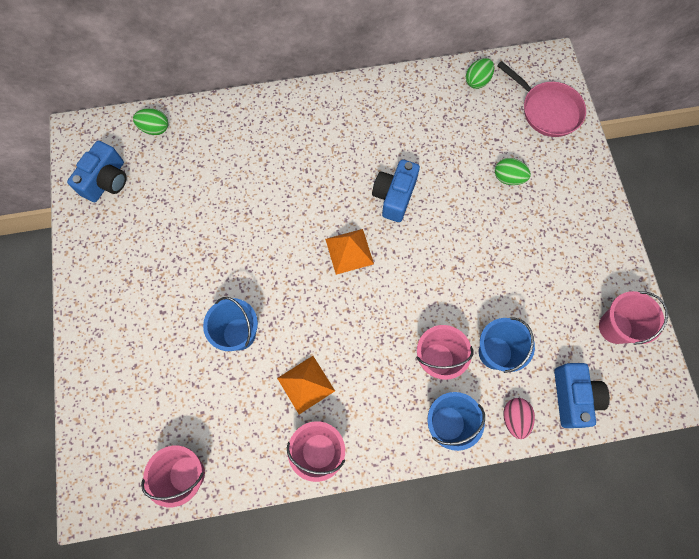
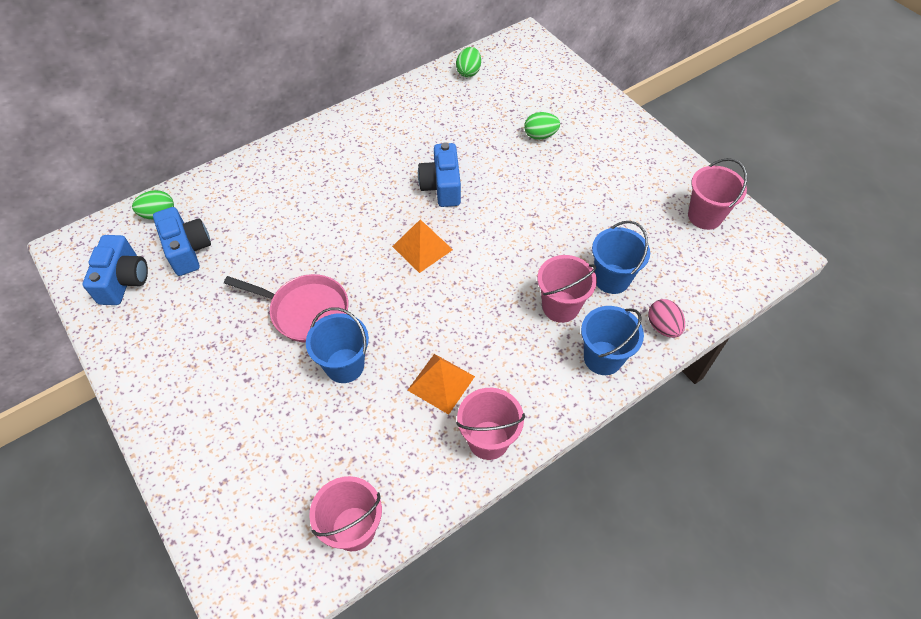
camera: 25 degrees left, 15 degrees down
pink pan [497,61,586,137] -> pink pan moved to [224,274,349,343]
blue camera [554,363,610,428] -> blue camera moved to [153,207,211,276]

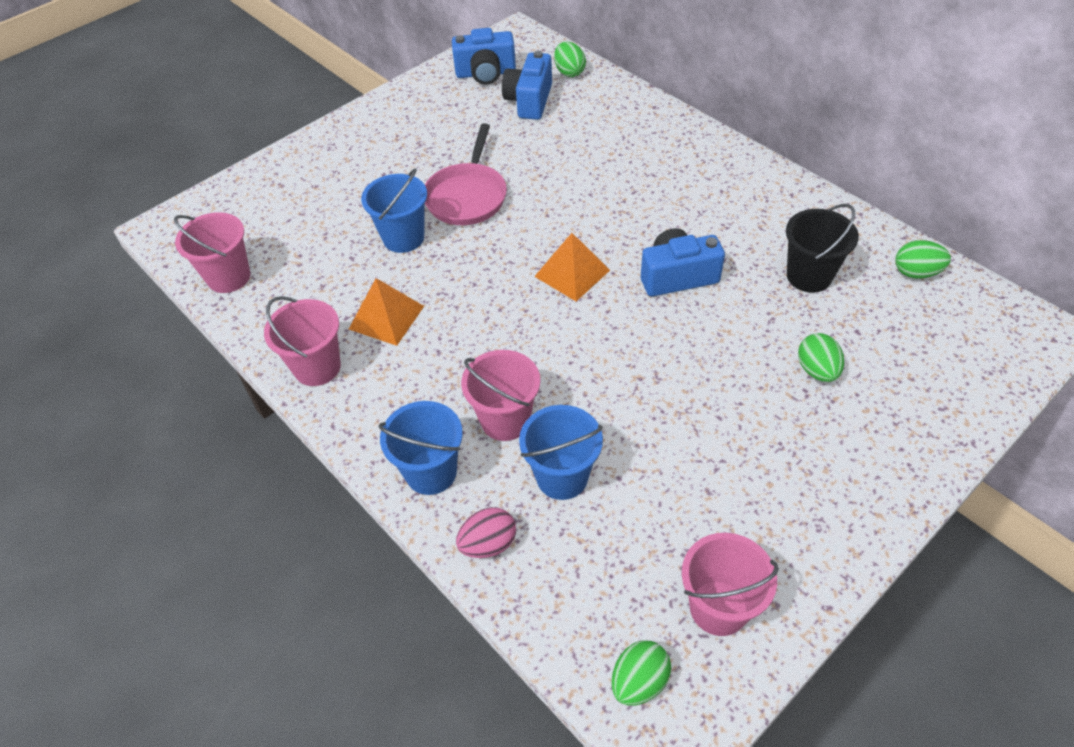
camera: 85 degrees right, 5 degrees down
blue camera [153,207,211,276] -> blue camera turned 135 degrees clockwise [502,51,552,120]
none -> green egg [611,640,671,706]
none -> black bucket [786,204,859,292]

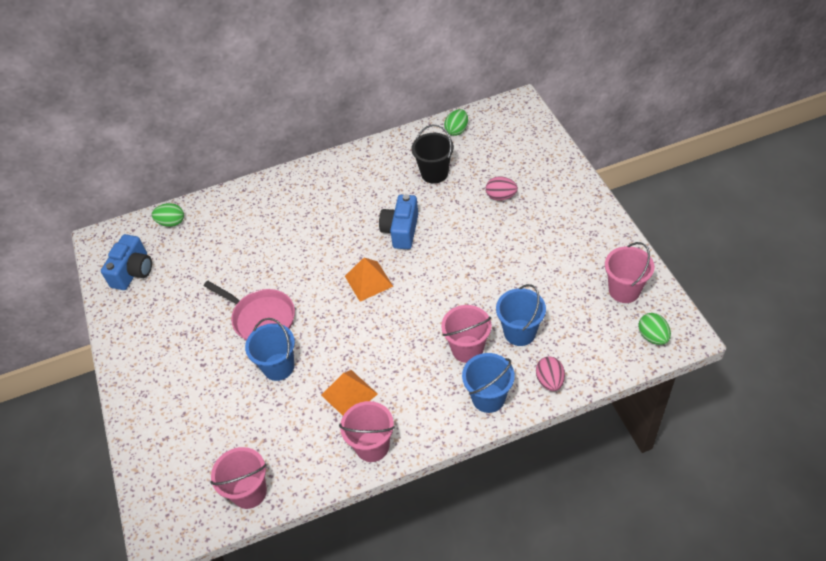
camera: 65 degrees left, 0 degrees up
blue camera [502,51,552,120] -> none
green egg [798,333,844,382] -> pink egg [486,176,518,200]

